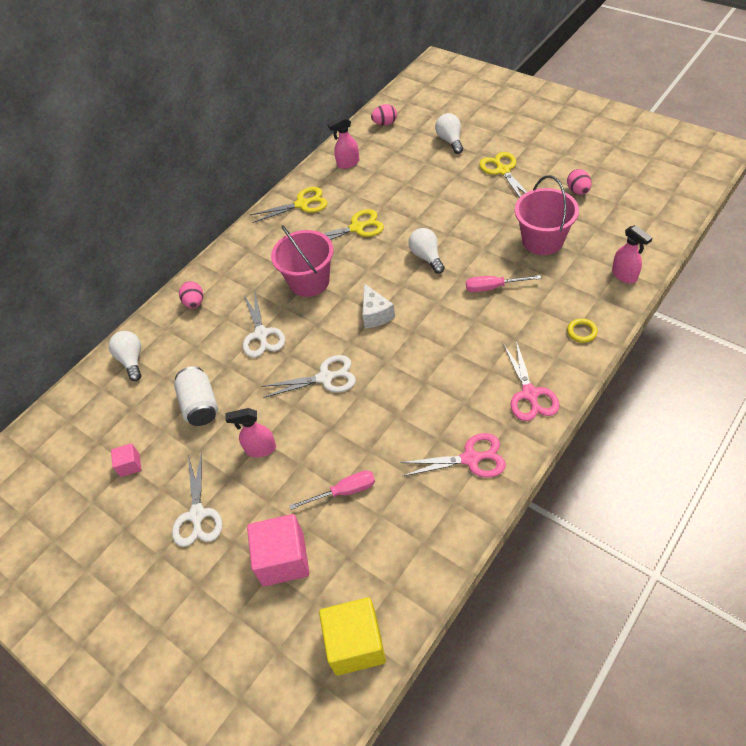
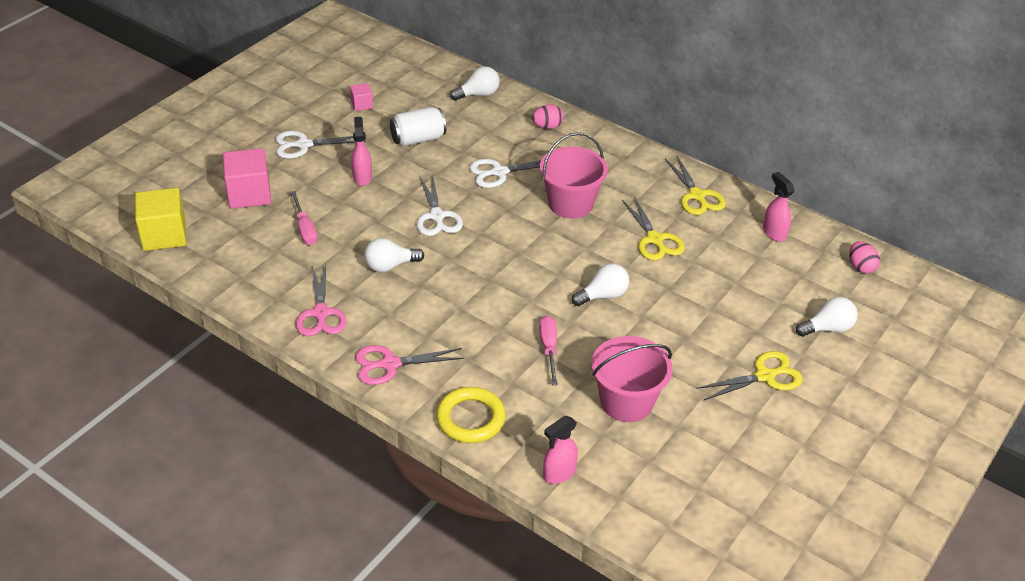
camera: 80 degrees right, 10 degrees down
white cheese [363,284,395,328] -> none
pink egg [567,169,592,195] -> none
yellow ring [567,318,598,343] -> yellow ring [436,387,506,443], size x1.95
none -> white light bulb [364,238,424,272]

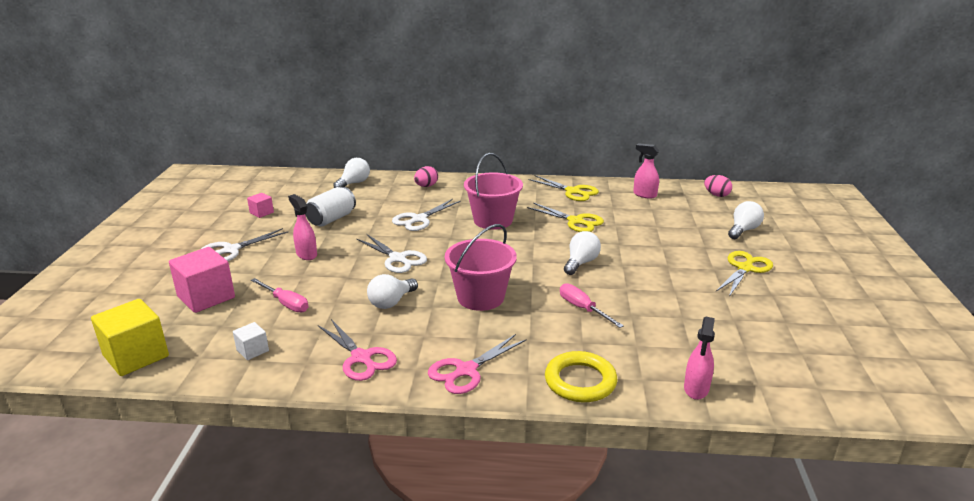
camera: 30 degrees left, 15 degrees down
pink bucket [591,336,673,422] -> pink bucket moved to [445,224,517,311]
none -> white cube [233,322,269,360]

